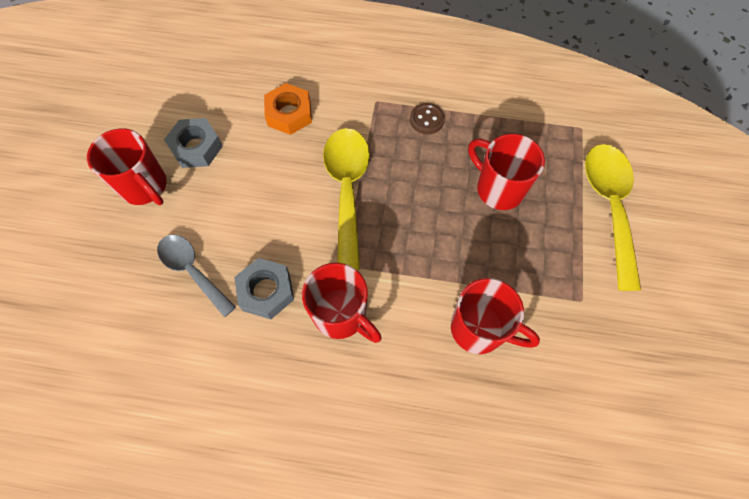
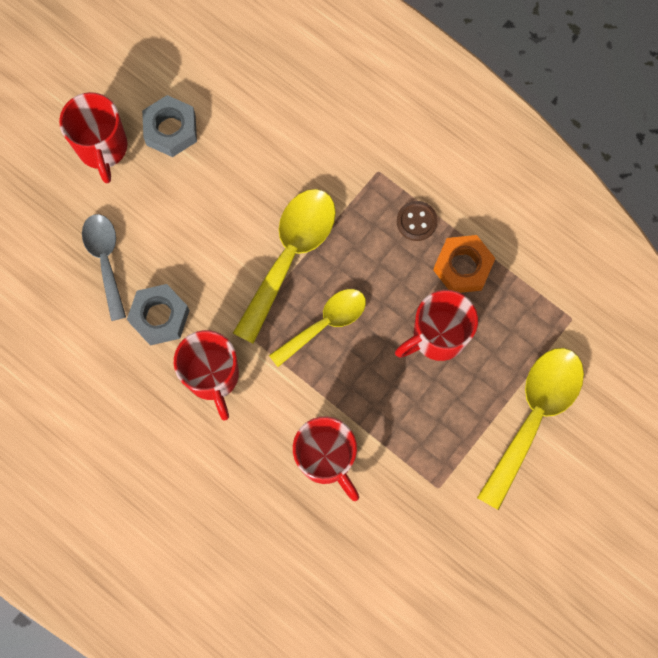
camera: 30 degrees right, 10 degrees up
orange nut [264,83,312,135] -> orange nut moved to [433,235,496,293]
red mug [468,134,545,210] -> red mug turned 105 degrees counterclockwise [395,290,478,361]
none -> yellow spoon [269,289,366,367]

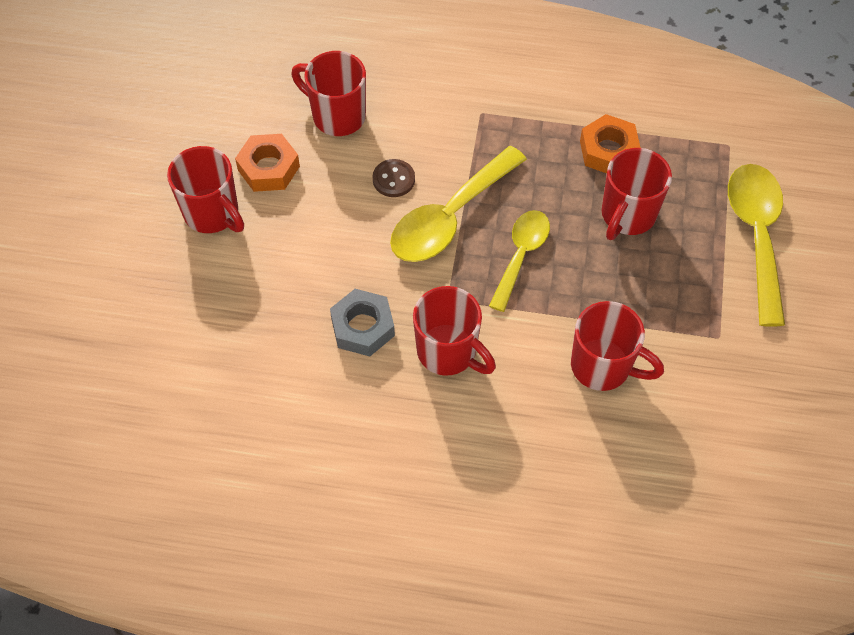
camera: 30 degrees left, 15 degrees down
grey spoon [82,214,126,321] -> none
grey nut [142,95,197,157] -> orange nut [235,134,300,192]
yellow spoon [233,189,336,344] -> yellow spoon turned 135 degrees counterclockwise [390,146,527,262]
brown button [397,201,437,241] -> brown button moved to [373,159,415,197]
none -> red mug [291,51,366,136]

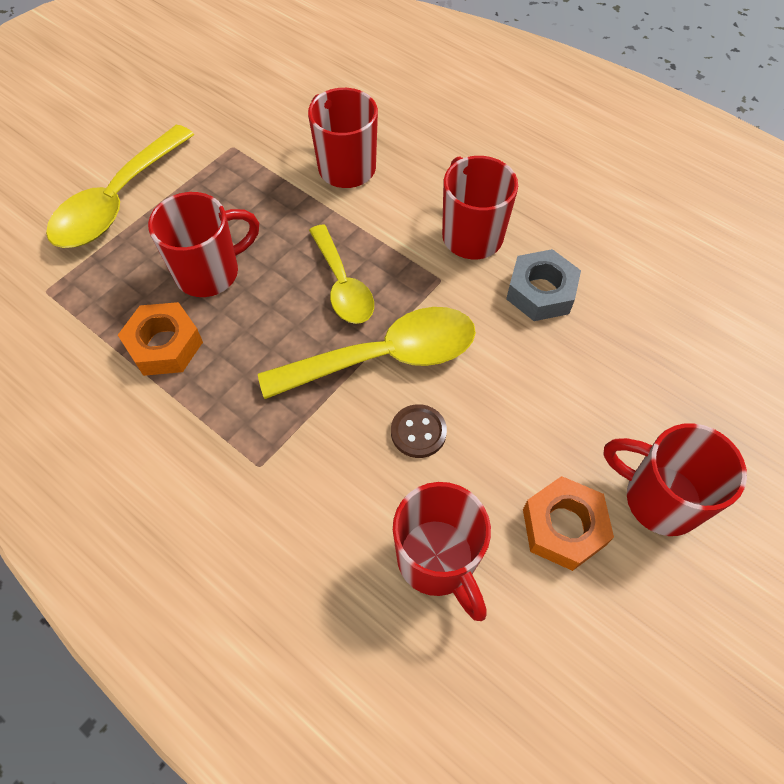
camera: 150 degrees left, 0 degrees up
red mug [167,146,244,233] -> red mug turned 45 degrees counterclockwise [603,423,747,536]
yellow spoon [489,210,550,312] -> yellow spoon turned 75 degrees counterclockwise [309,224,374,324]

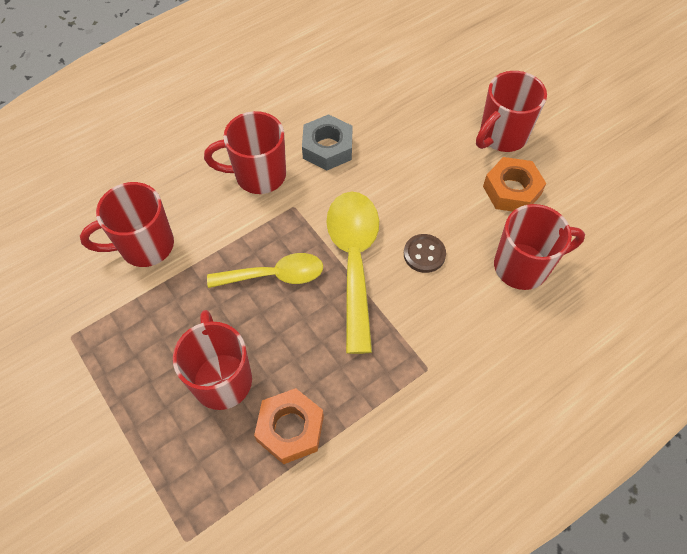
camera: 75 degrees left, 0 degrees up
yellow spoon [46,125,194,248] -> none

